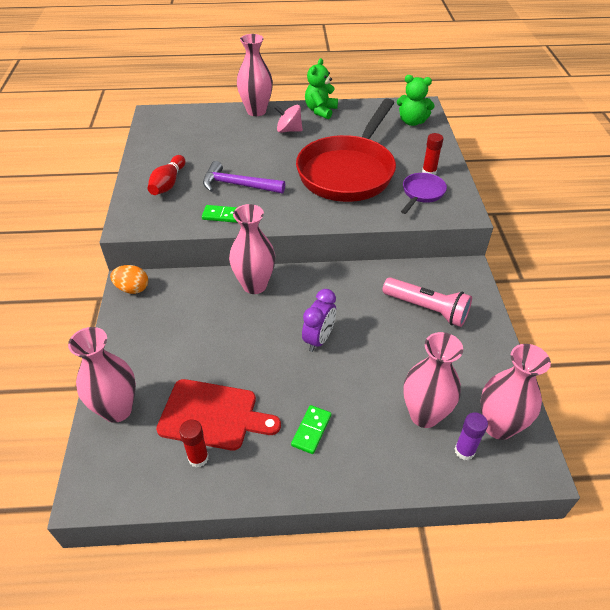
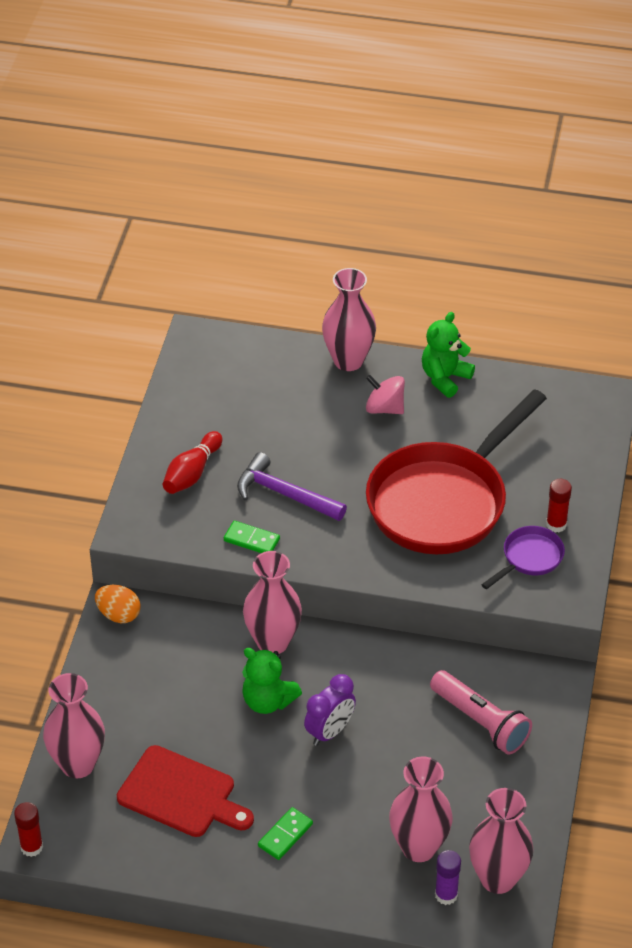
camera: 15 degrees right, 0 degrees up
red glue stick [179,420,209,467] -> red glue stick moved to [14,802,43,857]
green teddy bear [397,75,435,126] -> green teddy bear moved to [242,648,302,714]

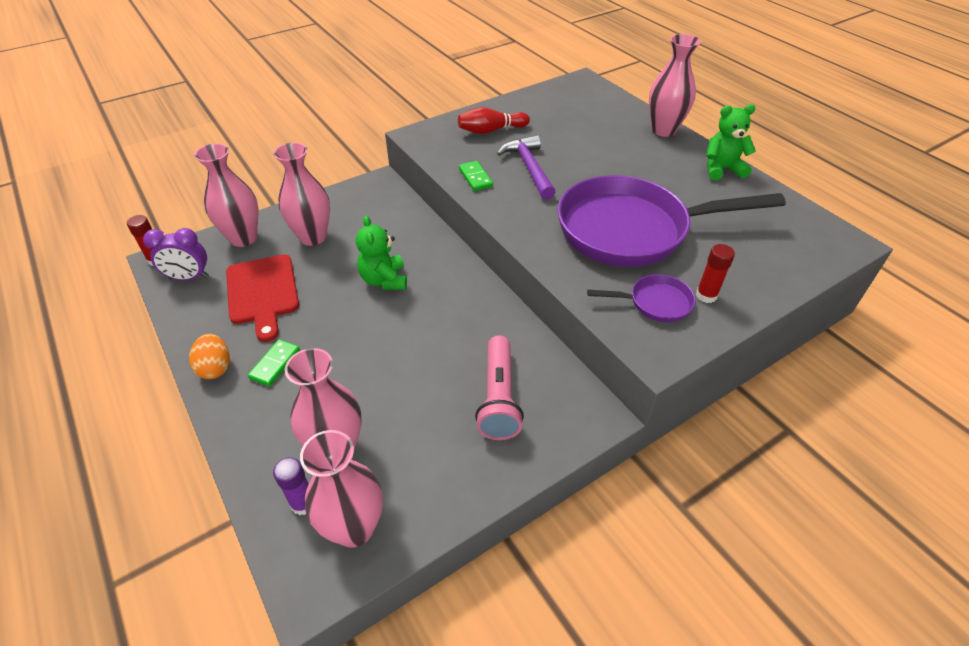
camera: 45 degrees right, 0 degrees up
orange egg [95,585,141,623] -> orange egg moved to [189,334,230,379]
pink vase [243,551,302,654] -> pink vase moved to [274,142,330,246]
green domino [258,807,313,860] -> green domino turned 60 degrees counterclockwise [248,339,300,386]
purple clock [304,674,356,746] -> purple clock moved to [143,228,209,281]
pink spinning top [366,375,405,414] -> none
red pan [366,389,547,554] -> purple pan [558,175,786,267]

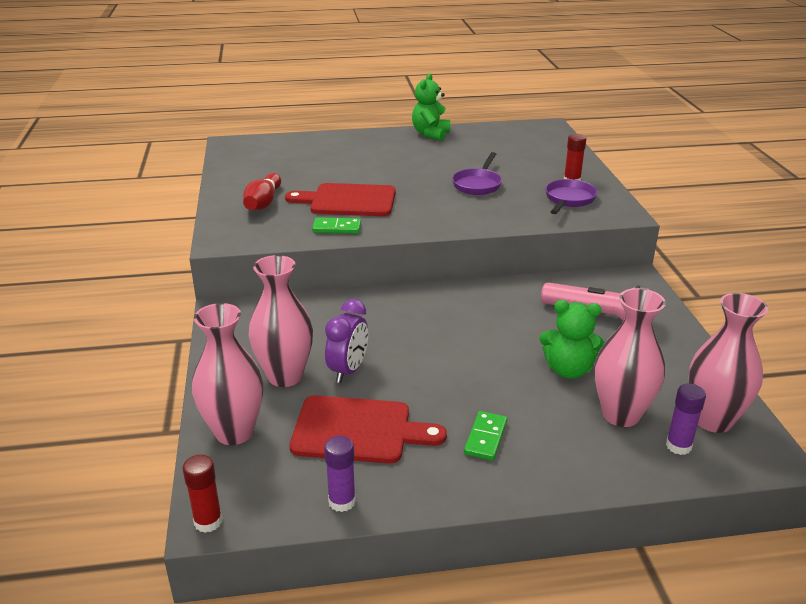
camera: 65 degrees left, 15 degrees down
purple clock [143,228,209,281] -> purple clock moved to [325,299,368,383]
orange egg [189,334,230,379] -> none
green domino [248,339,300,386] -> green domino turned 60 degrees clockwise [464,411,507,460]
green teddy bear [356,215,407,290] -> green teddy bear moved to [539,300,605,379]
purple hammer [497,135,555,200] -> red cutting board [285,183,396,216]
purple pan [558,175,786,267] -> purple pan [452,152,502,195], size x0.43
pink vase [649,34,701,137] -> none
none -> purple glue stick [324,436,356,512]

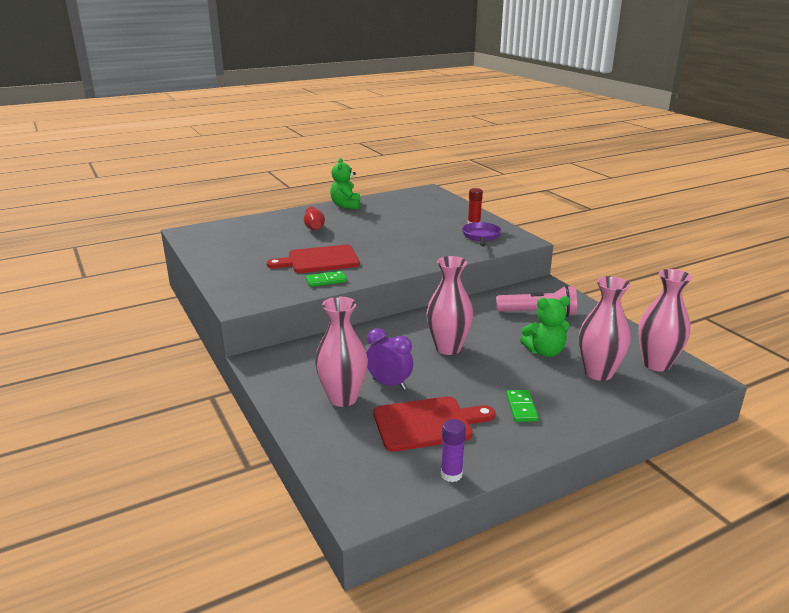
camera: 20 degrees left, 5 degrees down
red glue stick [182,455,222,533] -> none
pink vase [192,303,263,445] -> pink vase moved to [426,256,473,355]
red bowling pin [243,173,281,210] -> red bowling pin moved to [304,206,325,230]
purple clock [325,299,368,383] -> purple clock turned 60 degrees counterclockwise [367,328,413,390]
purple pan [452,152,502,195] -> none
purple glue stick [666,384,706,455] -> none

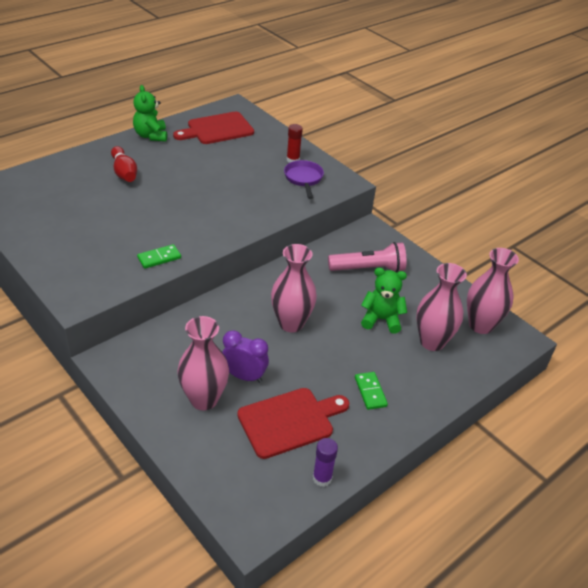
camera: 15 degrees left, 15 degrees up
red cutting board [267,245,360,273] -> red cutting board moved to [173,112,254,144]
green teddy bear [520,296,570,357] -> green teddy bear turned 150 degrees counterclockwise [361,268,407,334]

